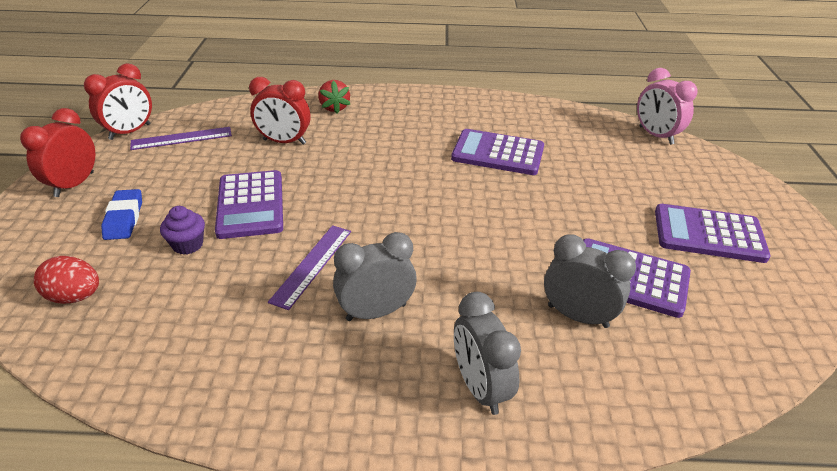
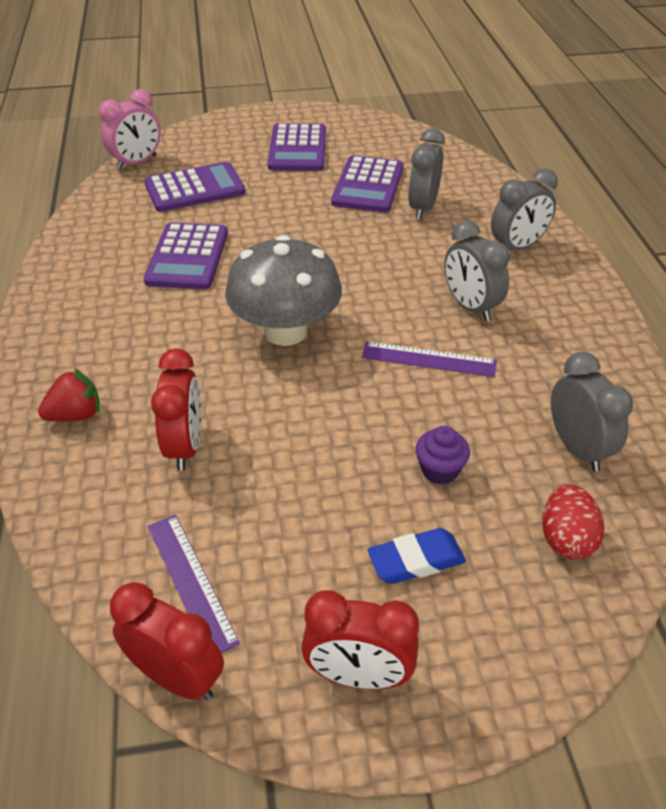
camera: 100 degrees left, 5 degrees up
purple calculator [215,170,283,239] -> purple calculator moved to [144,162,245,212]
none -> grey mushroom [225,235,342,346]
none -> grey clock [551,352,633,472]

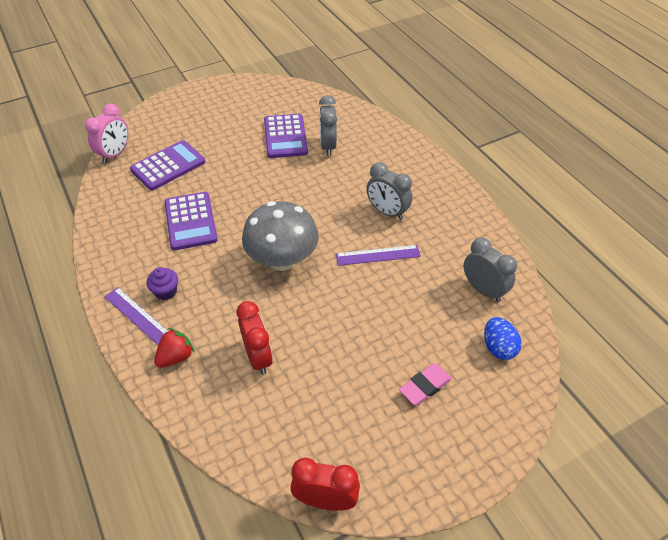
camera: 20 degrees left, 5 degrees up
purple ruler [148,515,240,653] -> purple ruler moved to [104,287,168,345]
purple calculator [268,123,326,171] -> none
red clock [301,590,419,690] -> none
blue eraser [368,528,466,584] -> pink eraser [399,364,452,405]
purple cupcake [416,426,470,484] -> purple cupcake moved to [147,267,178,300]
grey clock [491,168,558,250] -> none
red egg [542,485,604,559] -> blue egg [484,317,521,360]

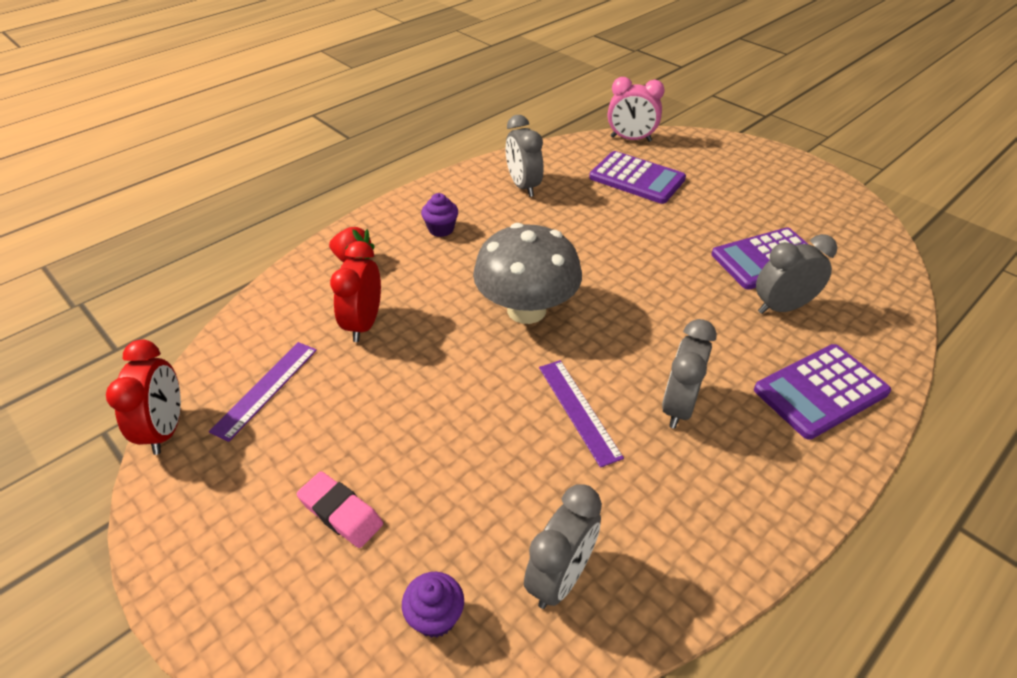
camera: 75 degrees right, 5 degrees down
purple ruler [104,287,168,345] -> purple ruler moved to [209,342,317,442]
purple calculator [165,192,218,250] -> purple calculator moved to [754,344,891,440]
red clock [237,301,273,375] -> red clock turned 135 degrees clockwise [330,241,381,342]
blue egg [484,317,521,360] -> purple cupcake [402,572,464,638]
none -> grey clock [506,115,544,197]

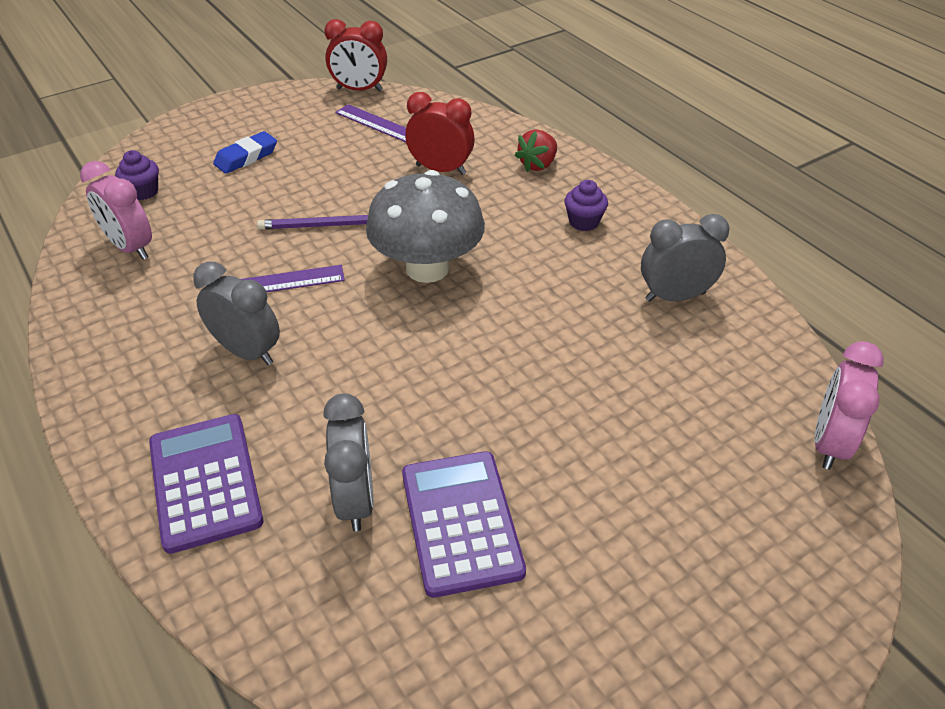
camera: 100 degrees right, 0 degrees up
pink eraser [297,471,383,548] -> blue eraser [213,131,277,174]
grey clock [524,485,602,609] -> pink clock [80,161,152,260]
purple calculator [589,151,686,204] -> none
none -> purple pencil [257,215,368,230]

